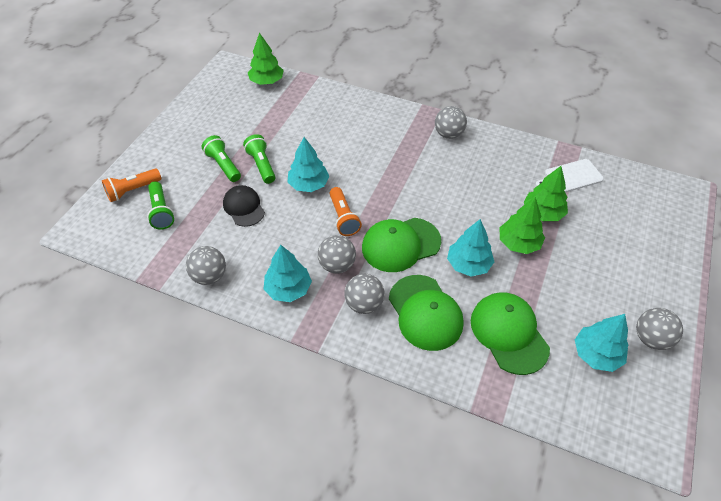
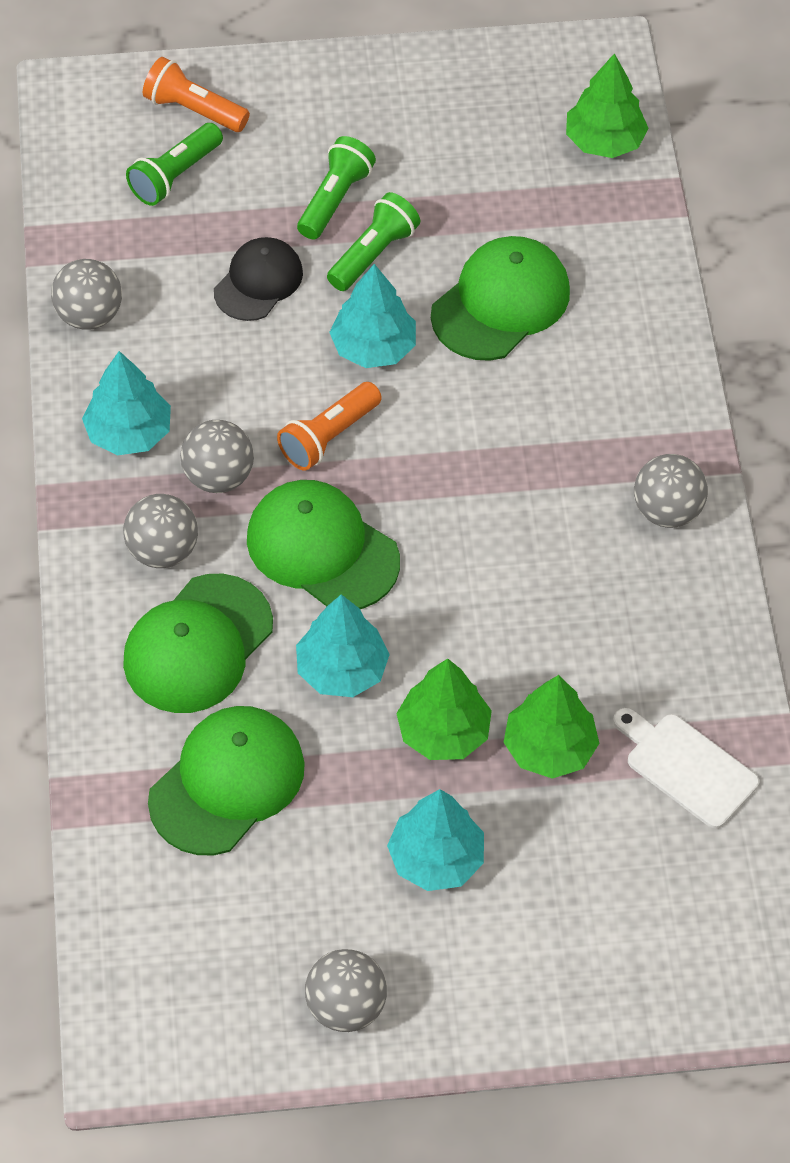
camera: 60 degrees right, 5 degrees up
turquoise tree [575,314,629,372] -> turquoise tree moved to [387,789,484,891]
none -> green cap [431,236,570,361]

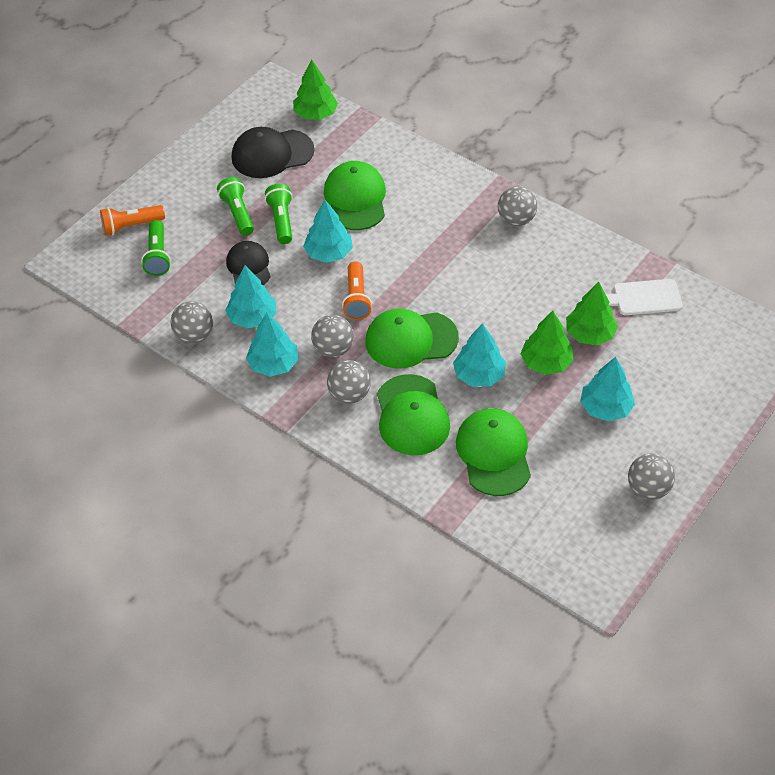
camera: 45 degrees left, 5 degrees down
none -> turquoise tree [225,265,276,329]
none -> black cap [232,127,315,178]

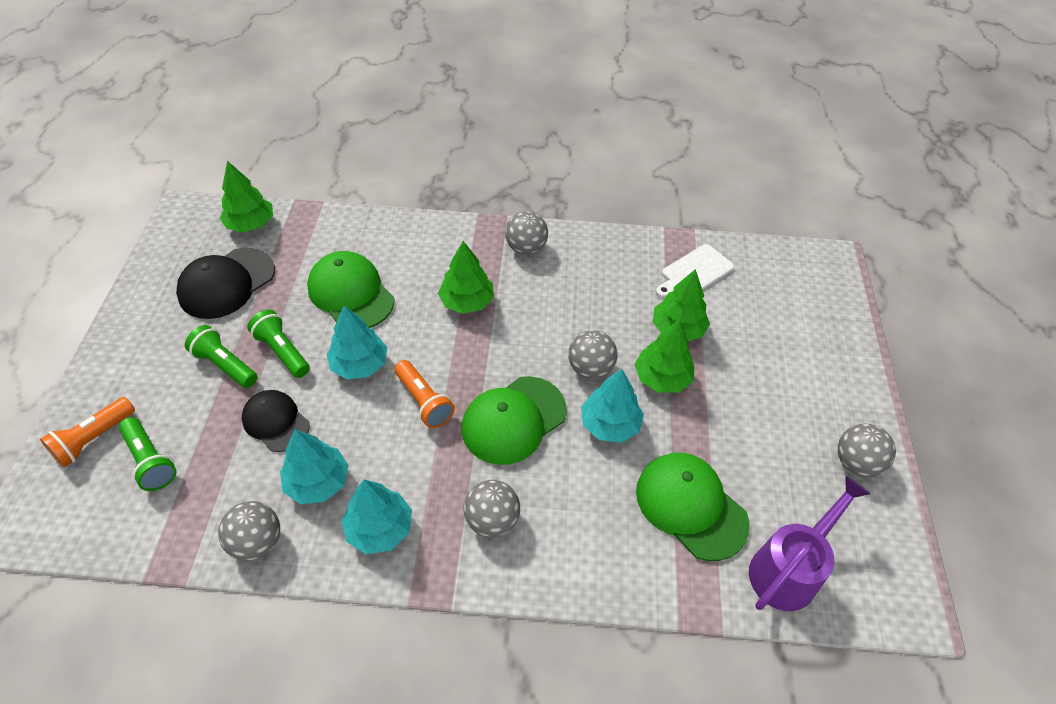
camera: 35 degrees left, 0 degrees up
grey ball [311,315,354,357] -> grey ball moved to [568,330,618,379]
green cap [377,374,450,455] -> none
turquoise tree [580,357,635,422] -> none
none -> green tree [438,241,494,314]
none -> purple watering can [749,476,870,611]

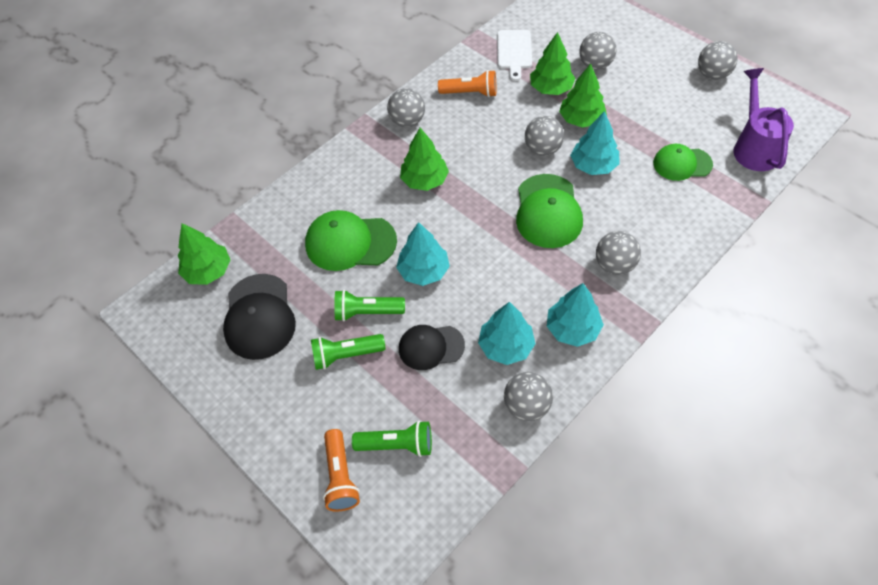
camera: 45 degrees left, 5 degrees up
orange flashlight [394,360,455,428] -> orange flashlight moved to [438,70,496,97]
green cap [636,453,750,561] -> green cap [653,144,713,181], size x0.66
none -> grey ball [579,32,616,70]

